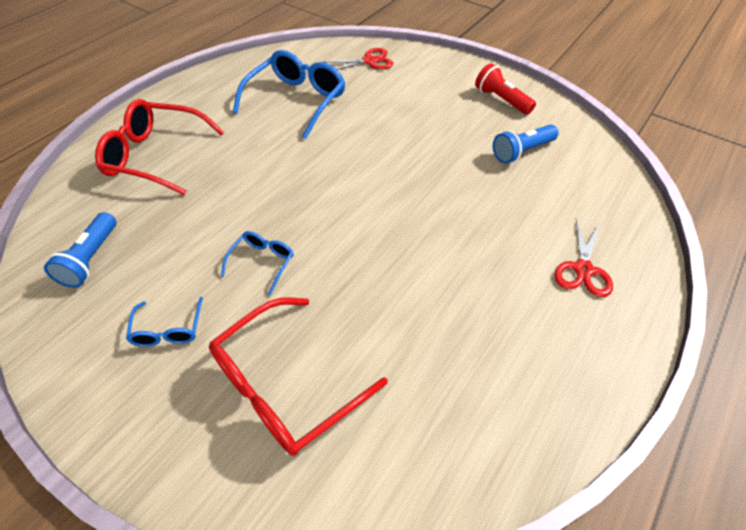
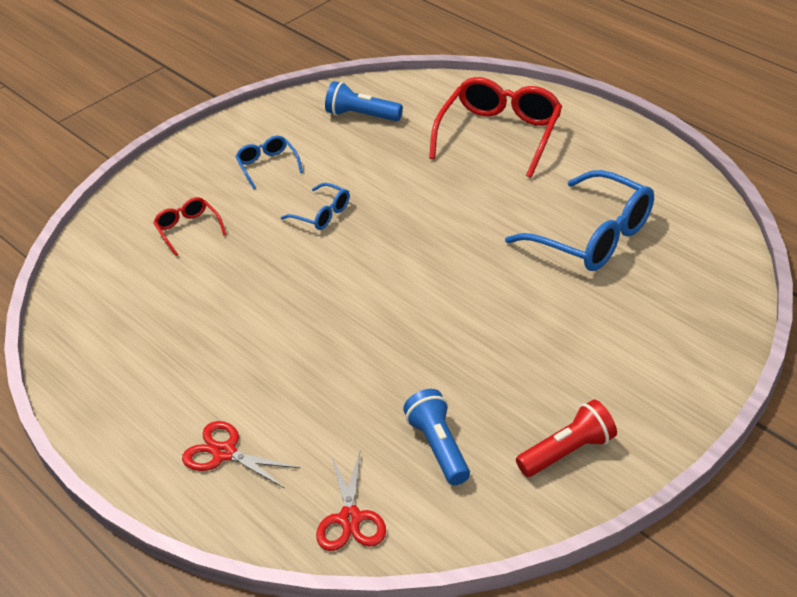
camera: 105 degrees right, 10 degrees down
blue glasses [126,297,203,347] -> blue glasses turned 60 degrees clockwise [235,136,303,189]
red glasses [209,297,388,456] -> red glasses [153,197,226,256], size x0.49
red scissors [323,48,393,70] -> red scissors moved to [316,452,386,551]

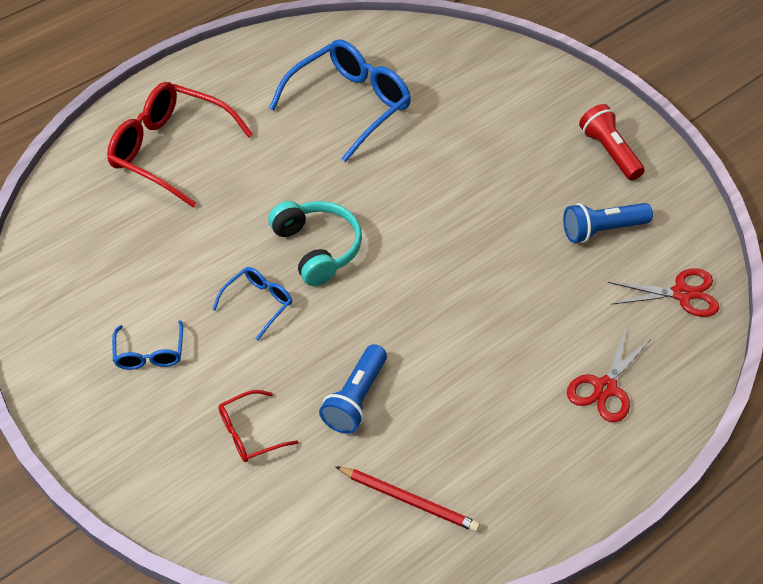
camera: 90 degrees left, 10 degrees up
blue glasses [235,136,303,189] -> blue glasses turned 75 degrees counterclockwise [112,320,183,370]
blue flashlight [325,81,403,121] -> blue flashlight moved to [319,344,387,434]
none -> turquoise headphones [268,201,362,286]
none -> red pencil [335,466,480,532]

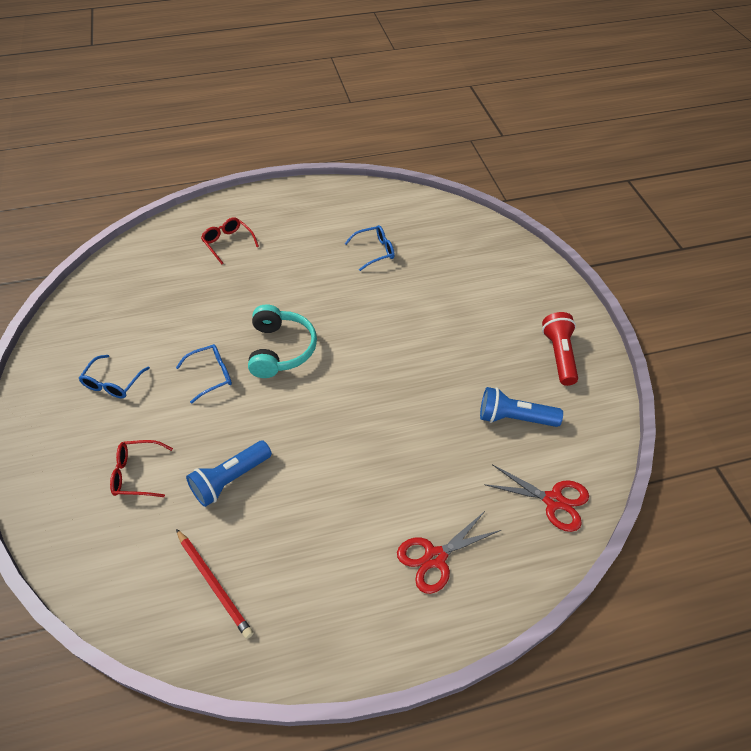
camera: 25 degrees right, 0 degrees up
red glasses [107,82,253,207] -> red glasses [201,217,259,264], size x0.49
blue glasses [269,39,411,162] -> blue glasses [345,225,395,271], size x0.49

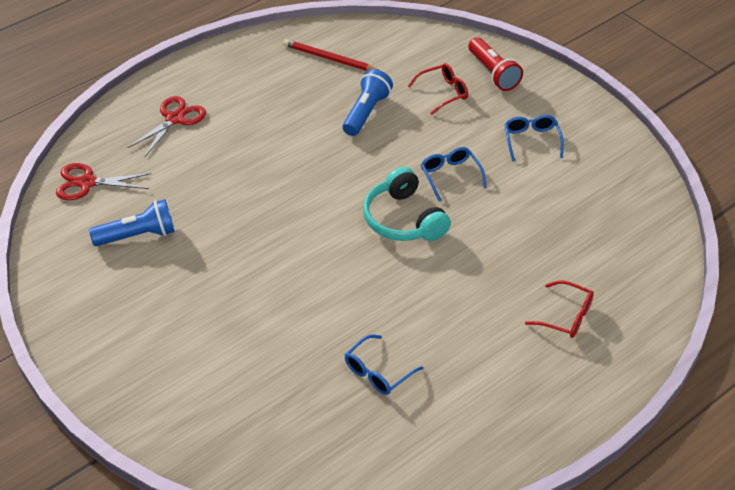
camera: 155 degrees right, 5 degrees down
blue glasses [176,344,232,404] -> blue glasses turned 120 degrees clockwise [421,147,487,201]
red flashlight [542,312,578,386] -> red flashlight moved to [468,37,523,91]

